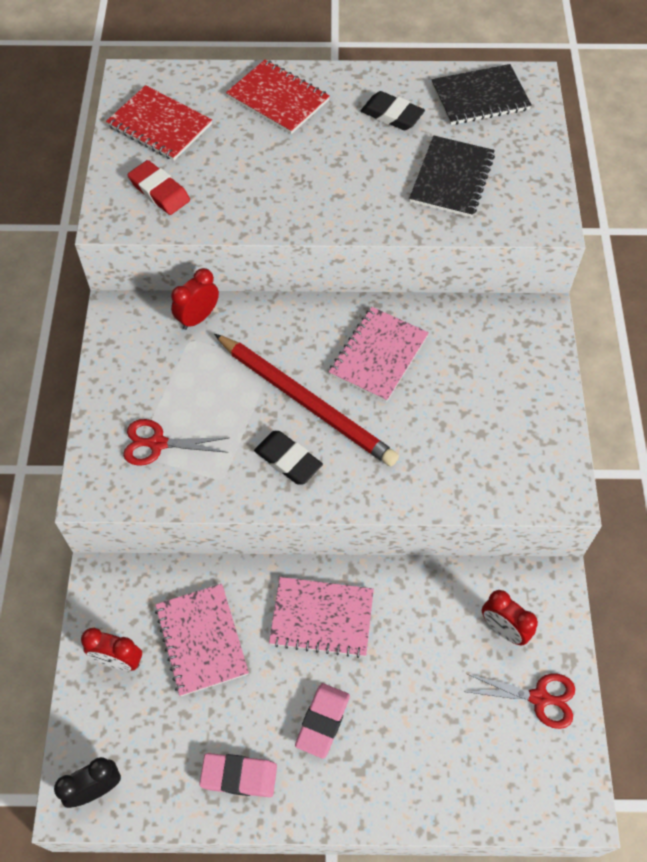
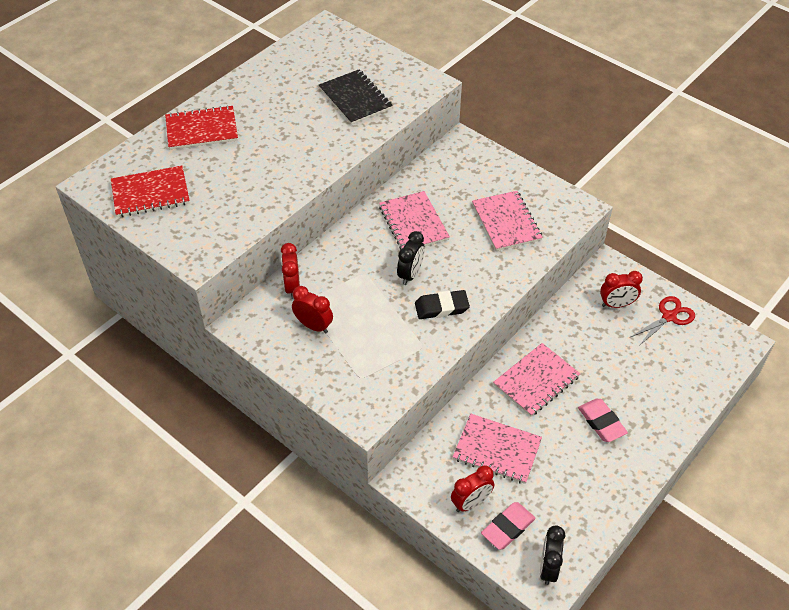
camera: 50 degrees left, 10 degrees down
red scissors [123,419,228,466] -> none
red eraser [128,160,190,215] -> none
pink eraser [199,753,277,797] -> pink eraser moved to [481,502,536,550]
red pencil [214,334,399,466] -> black clock [397,231,425,285]
black eraser [361,91,425,130] -> none
black notebook [431,64,532,125] -> none
none -> red clock [292,286,333,334]
none -> pink notebook [472,191,543,251]

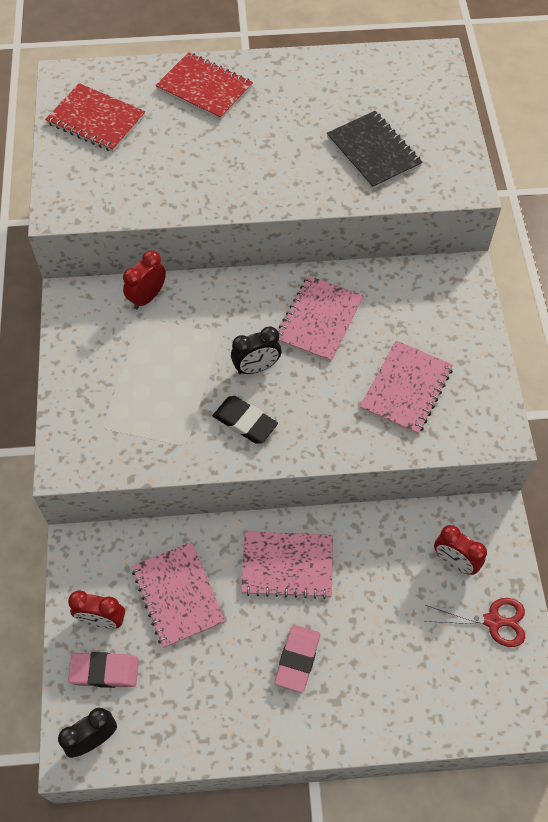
camera: 45 degrees right, 10 degrees up
red clock [292,286,333,334] -> none
black notebook [319,69,393,125] -> black notebook turned 45 degrees counterclockwise [327,111,422,189]

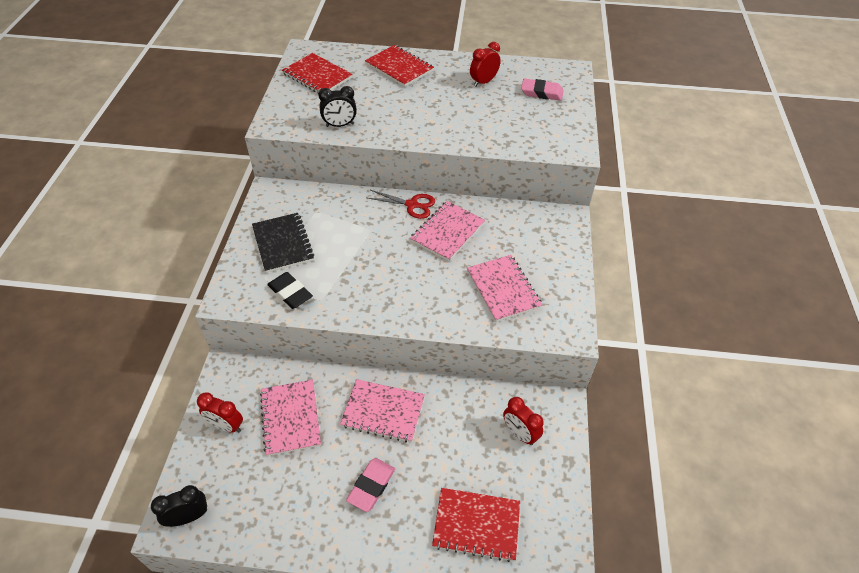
camera: 10 degrees right, 10 degrees down
pink eraser [68,652,139,688] -> pink eraser moved to [521,79,563,101]
red clock [123,250,166,309] -> red clock moved to [470,42,501,87]
black eraser [213,396,278,444] -> black eraser moved to [267,272,313,309]
black clock [231,326,281,374] -> black clock moved to [318,86,357,127]
black notebook [327,111,422,189] -> black notebook moved to [252,213,314,273]
pink notebook [360,341,453,435] -> pink notebook turned 60 degrees counterclockwise [467,255,542,322]
red scissors [424,598,525,647] -> red scissors moved to [368,190,435,219]
none -> red notebook [432,488,520,562]

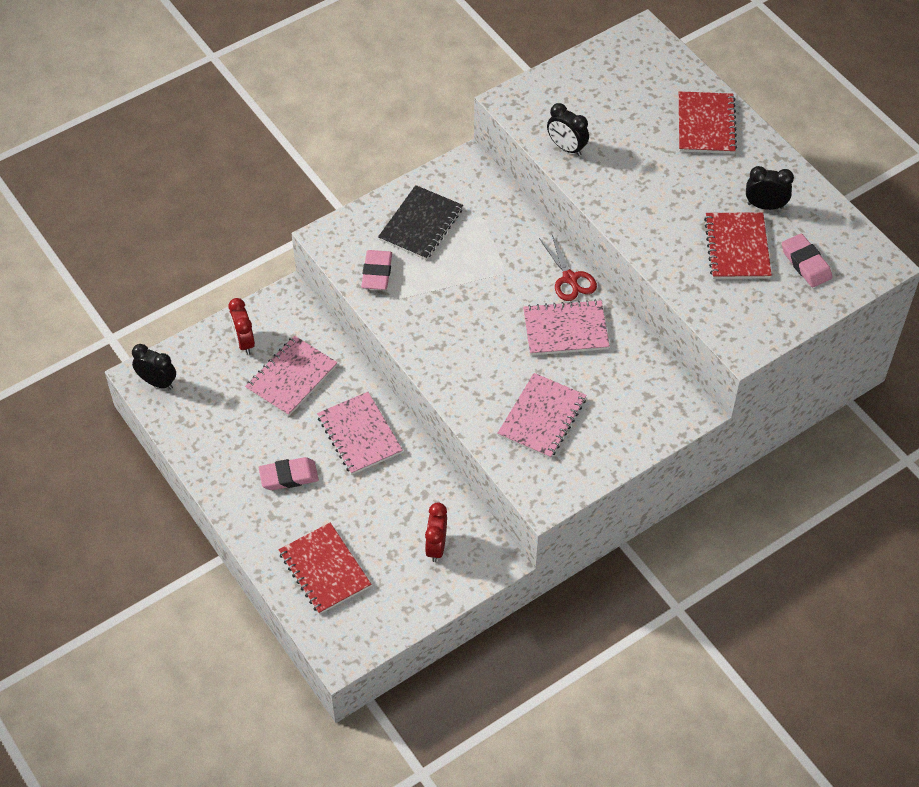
camera: 50 degrees right, 5 degrees up
black eraser [267,272,313,309] -> pink eraser [361,250,392,290]
red notebook [282,53,353,94] -> red notebook moved to [704,212,772,279]
red clock [470,42,501,87] -> black clock [746,166,794,210]

